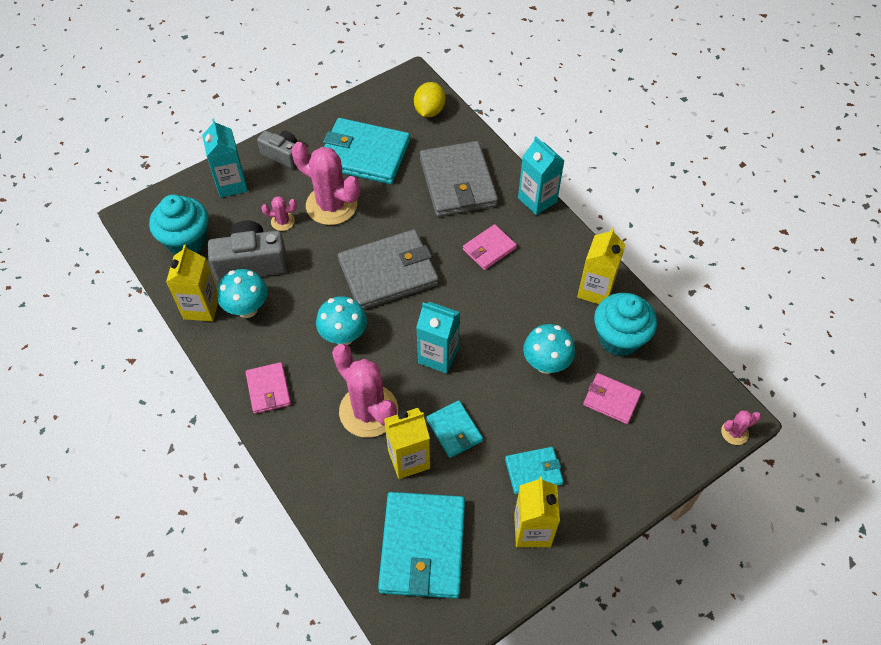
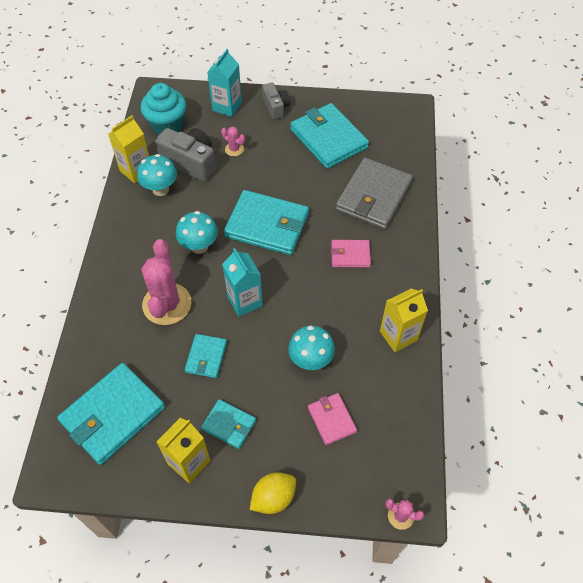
camera: 40 degrees right, 0 degrees up
pink wallet [246,362,291,414] -> none
pink cactus [292,142,360,225] -> none
grey wallet [338,229,439,310] -> turquoise wallet [224,190,309,255]
yellow carton [384,408,430,479] -> none
yellow lemon [414,82,445,117] -> yellow lemon moved to [250,472,296,514]
turquoise carton [518,136,565,215] -> none
turquoise cupcake [594,293,657,357] -> none

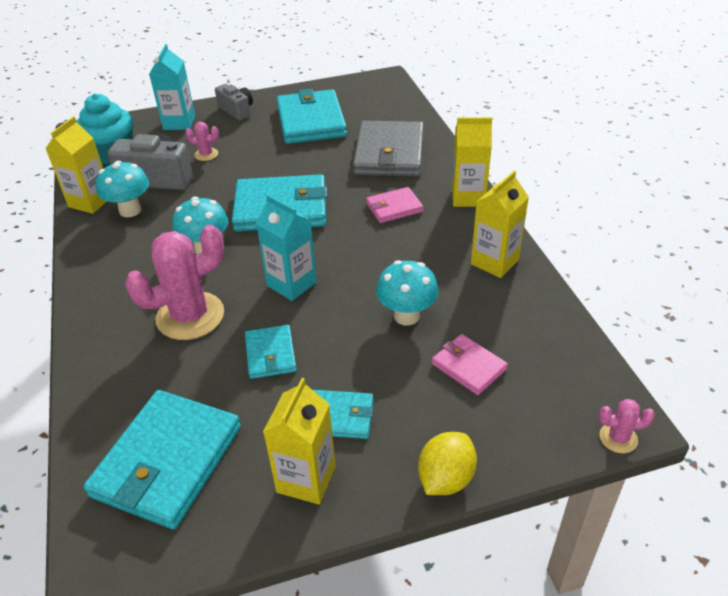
camera: 20 degrees left, 15 degrees down
pink cactus [141,239,191,325] -> pink cactus turned 75 degrees clockwise [125,225,224,340]
turquoise wallet [290,103,369,169] -> turquoise wallet turned 45 degrees clockwise [277,89,347,144]
none -> yellow carton [452,117,492,207]

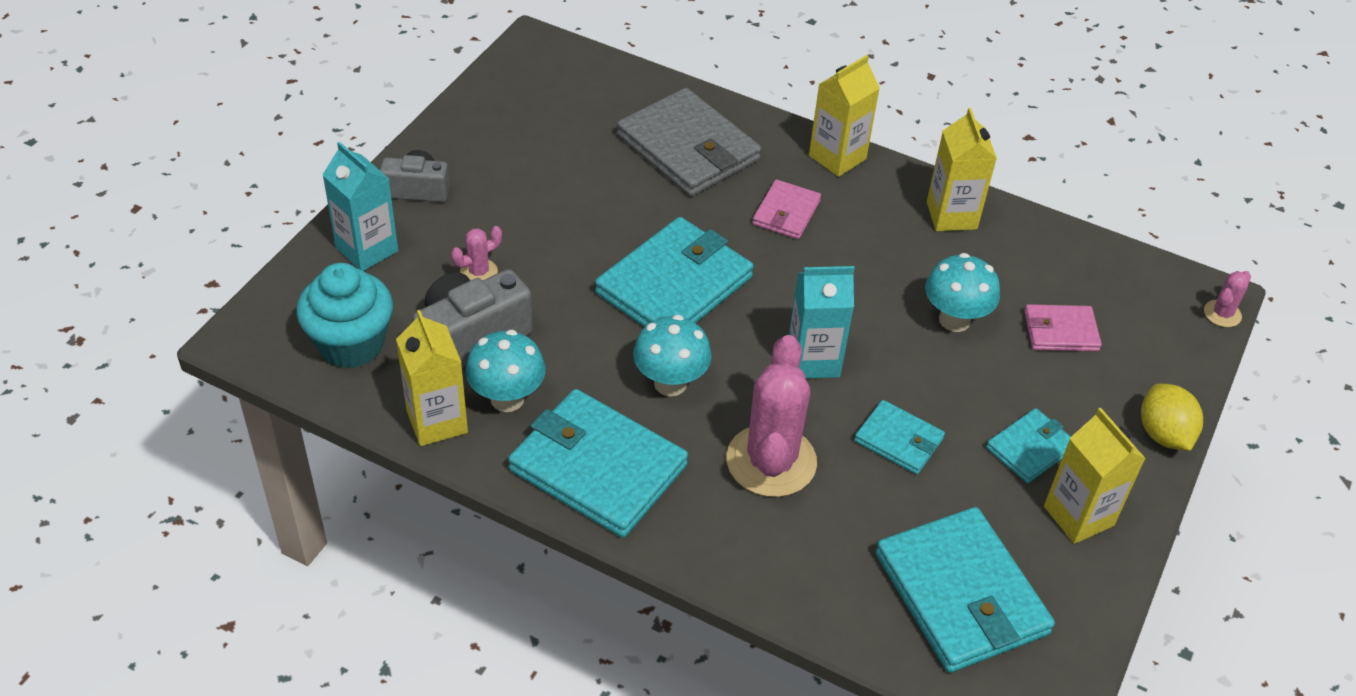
camera: 50 degrees left, 5 degrees up
turquoise wallet [277,89,347,144] -> turquoise wallet moved to [508,389,688,538]

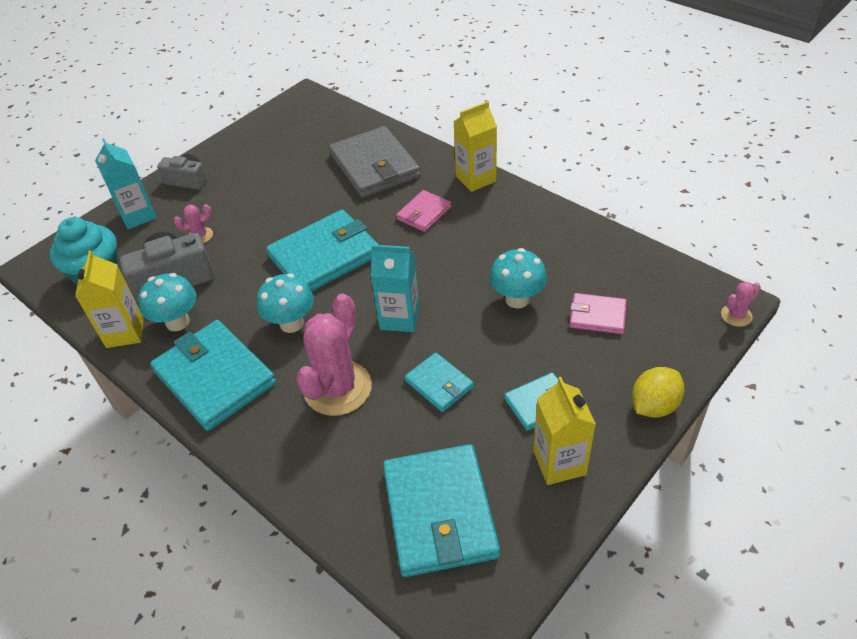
camera: 20 degrees right, 0 degrees up
yellow carton [927,108,997,231] -> none
yellow lemon [1141,384,1203,451] -> yellow lemon turned 45 degrees clockwise [632,367,685,418]

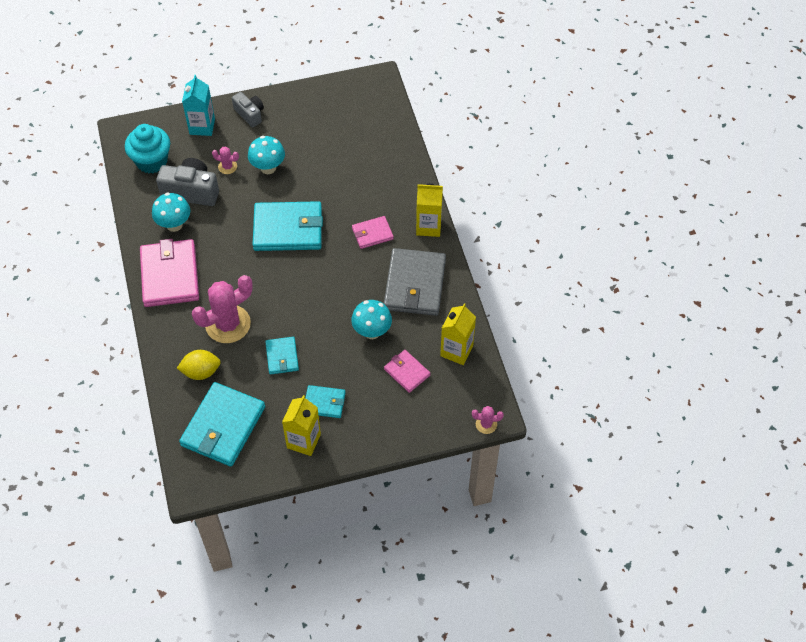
camera: 30 degrees right, 10 degrees up
yellow carton [75,250,144,348] -> yellow carton moved to [440,303,476,365]
turquoise wallet [150,320,276,431] -> pink wallet [140,239,199,307]
turquoise mushroom [257,273,314,333] -> turquoise mushroom moved to [248,136,285,174]
grey wallet [329,126,420,198] -> grey wallet moved to [384,248,446,316]
turquoise carton [371,245,420,332] -> none
yellow lemon [632,367,685,418] -> yellow lemon moved to [177,350,221,380]

